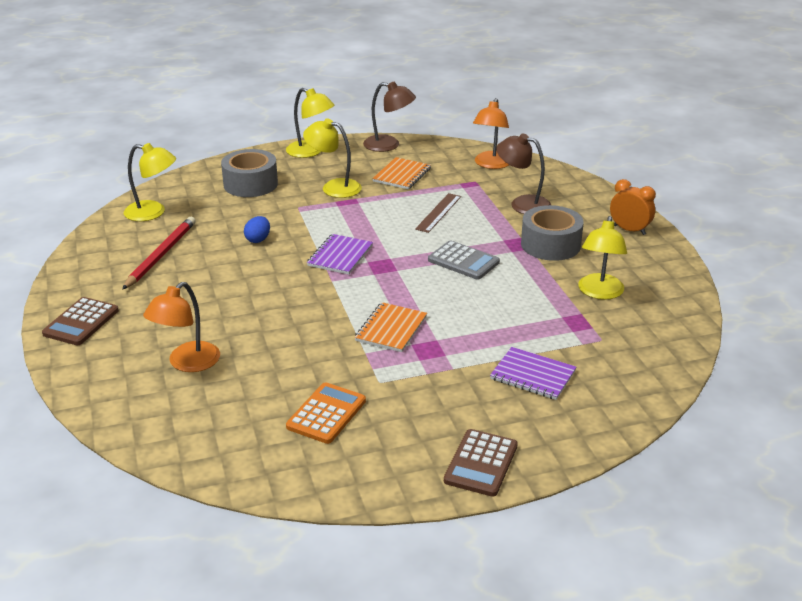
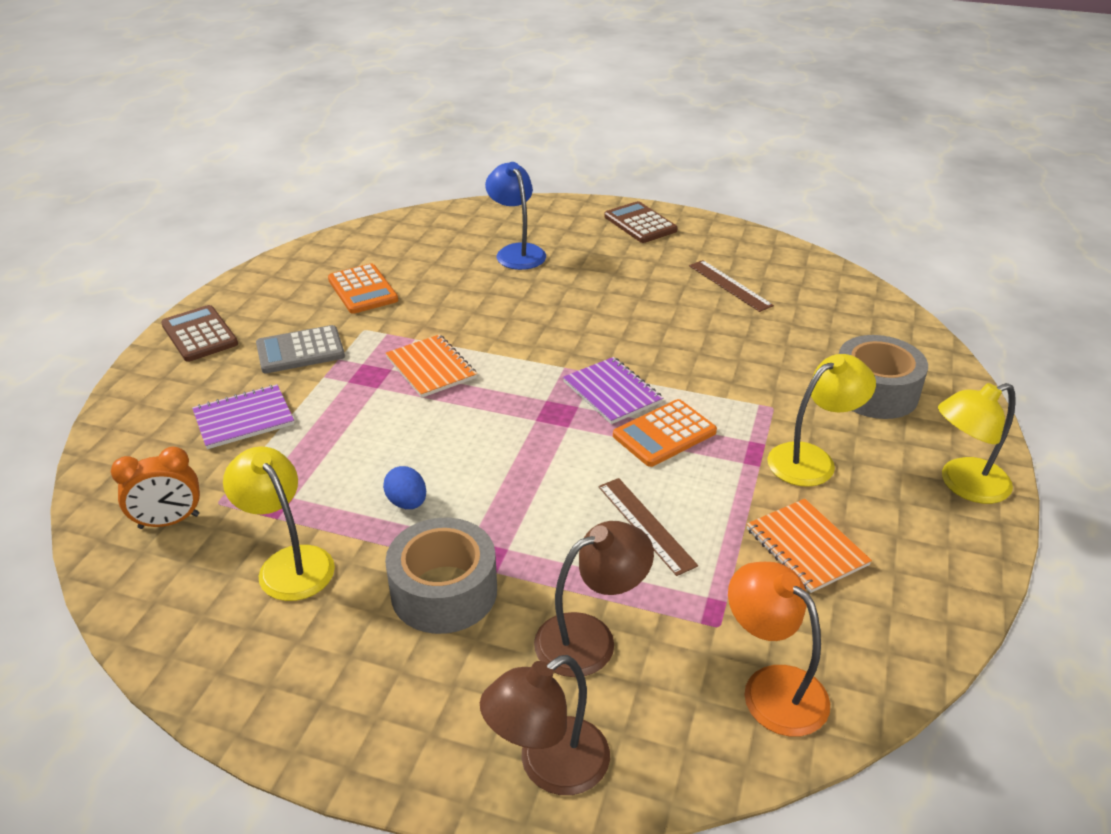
camera: 125 degrees right, 5 degrees up
red pencil [122,217,196,290] -> brown ruler [689,260,774,312]
yellow lamp [124,143,176,221] -> none
orange lamp [143,282,220,372] -> blue lamp [485,162,546,270]
blue egg [244,216,270,243] -> blue egg moved to [383,466,426,509]
brown lamp [363,82,416,152] -> brown lamp moved to [480,655,610,795]
grey calculator [428,240,500,280] -> grey calculator moved to [256,325,345,373]
orange clock [610,179,656,235] -> orange clock moved to [111,447,200,529]
none -> orange calculator [613,399,717,467]

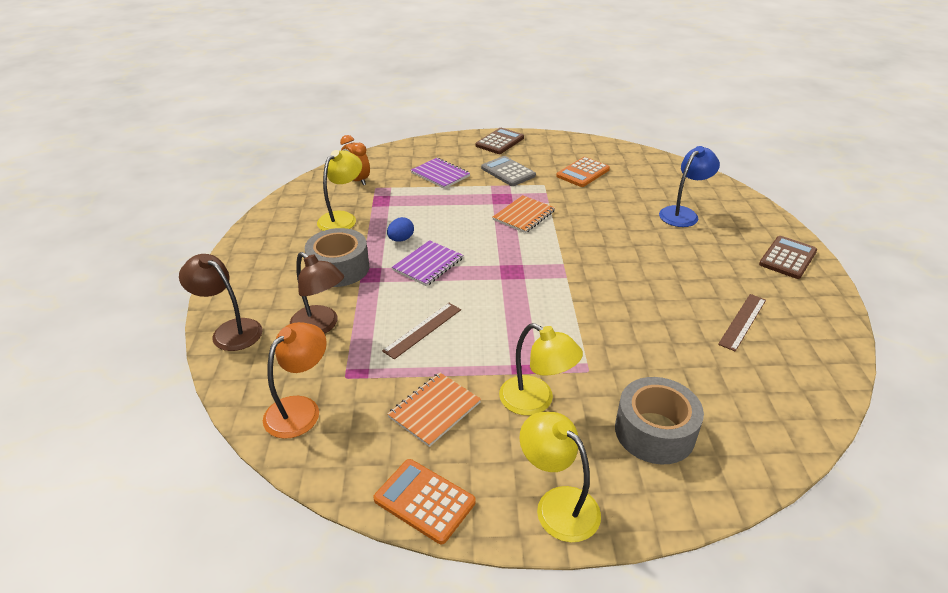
camera: 70 degrees right, 0 degrees up
purple notebook [563,357,663,424] -> purple notebook moved to [392,240,463,286]
orange calculator [613,399,717,467] -> orange calculator moved to [373,459,476,544]

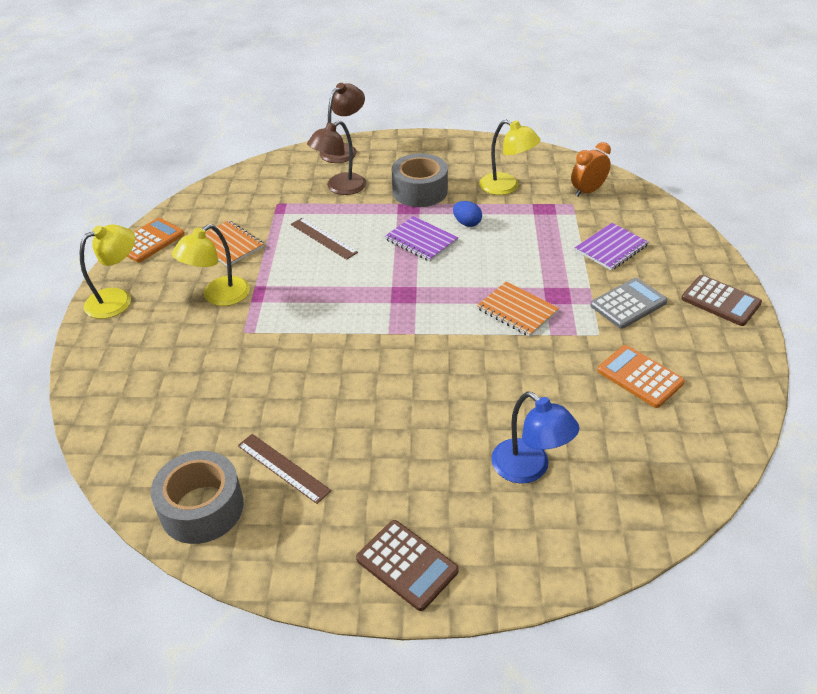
camera: 95 degrees right, 5 degrees up
orange lamp [263,322,327,439] -> none
grey tape [615,377,704,465] -> grey tape moved to [151,451,244,544]

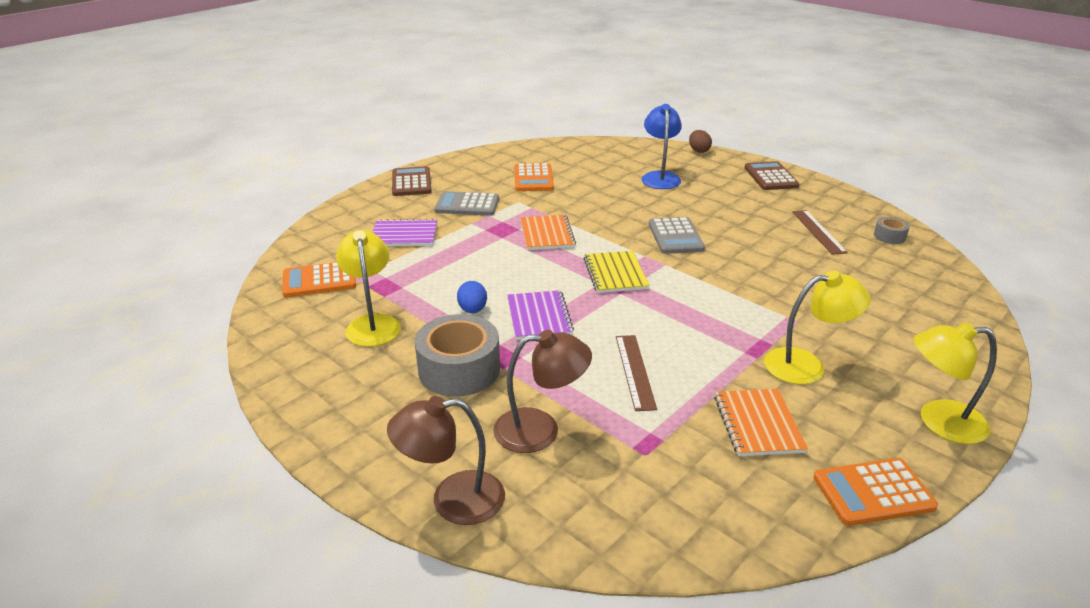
camera: 140 degrees left, 10 degrees down
grey tape [151,451,244,544] -> grey tape [874,217,910,244], size x0.48
orange clock [571,142,611,197] -> orange calculator [282,262,356,297]
none -> yellow notebook [583,251,649,293]
none -> grey calculator [649,217,705,254]
none -> brown egg [689,130,712,153]

